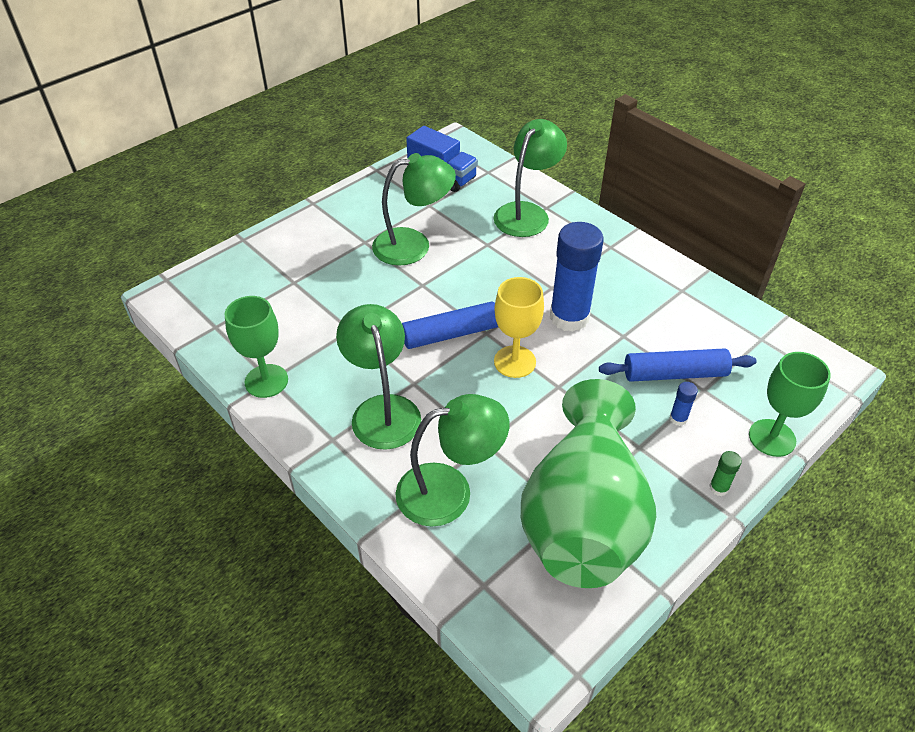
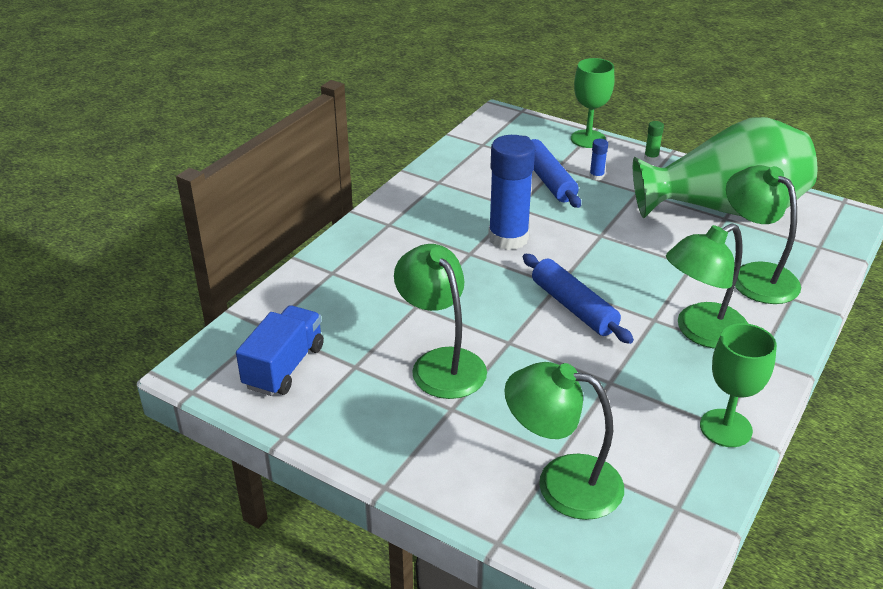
camera: 105 degrees left, 10 degrees down
green lamp [494,119,567,237] -> green lamp moved to [504,362,624,520]
yellow goblet [494,277,544,378] -> none

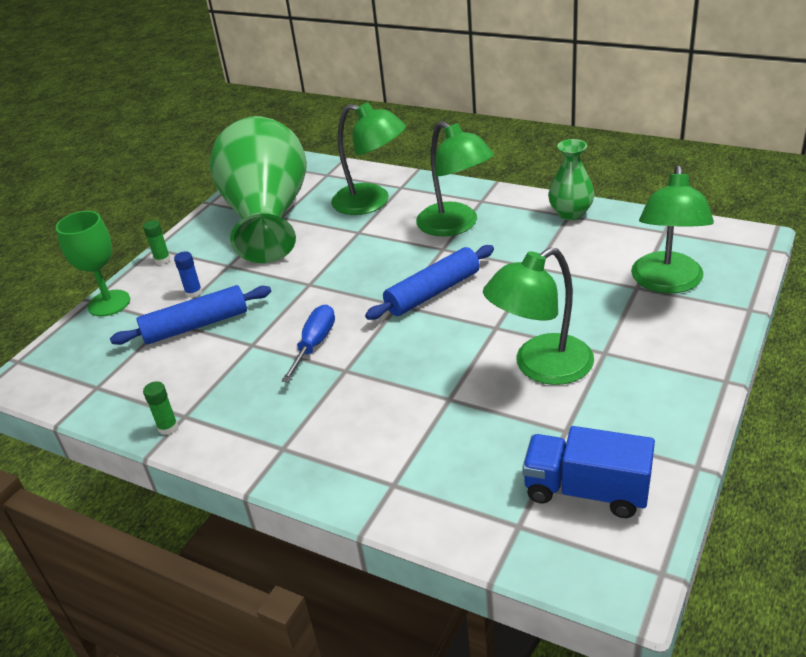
camera: 90 degrees left, 0 degrees up
blue glue stick [488,135,535,250] -> blue screwdriver [282,305,335,383]
green goblet [700,323,777,447] -> green vase [548,139,595,220]
green lamp [726,165,801,304] -> green lamp turned 120 degrees counterclockwise [331,102,406,215]
none -> green glue stick [143,381,178,435]

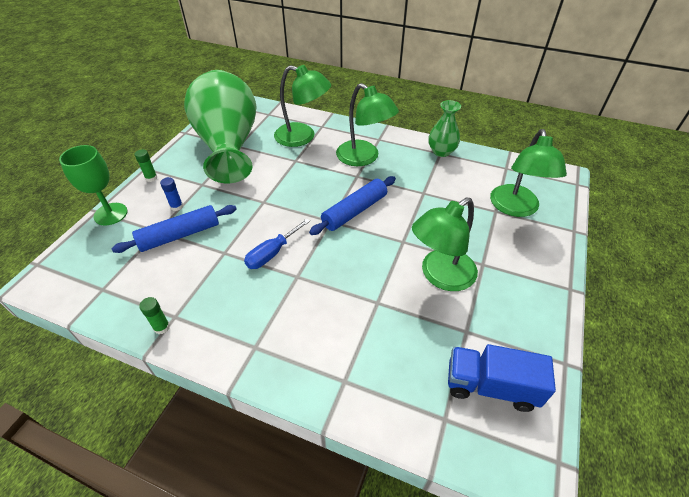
camera: 10 degrees left, 10 degrees up
blue screwdriver [282,305,335,383] -> blue screwdriver turned 150 degrees counterclockwise [244,218,310,269]

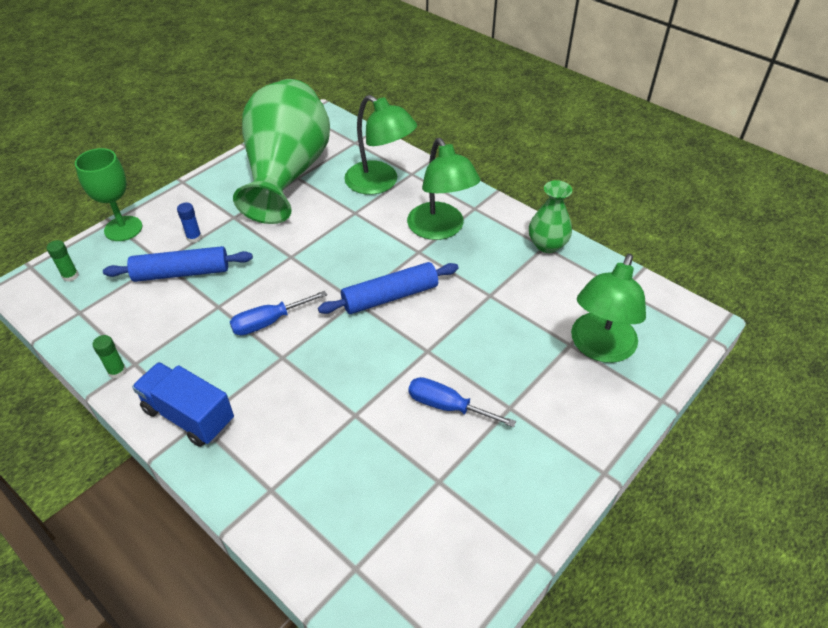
camera: 20 degrees right, 0 degrees up
green glue stick [135,149,157,182] -> green glue stick moved to [47,240,79,282]
green lamp [412,198,478,291] -> blue screwdriver [408,377,516,427]
blue truck [448,344,556,412] -> blue truck moved to [132,362,234,447]

